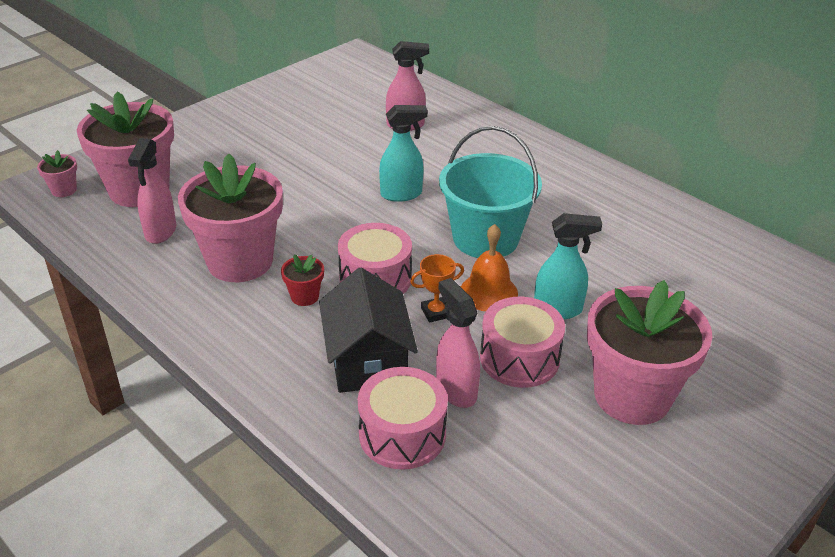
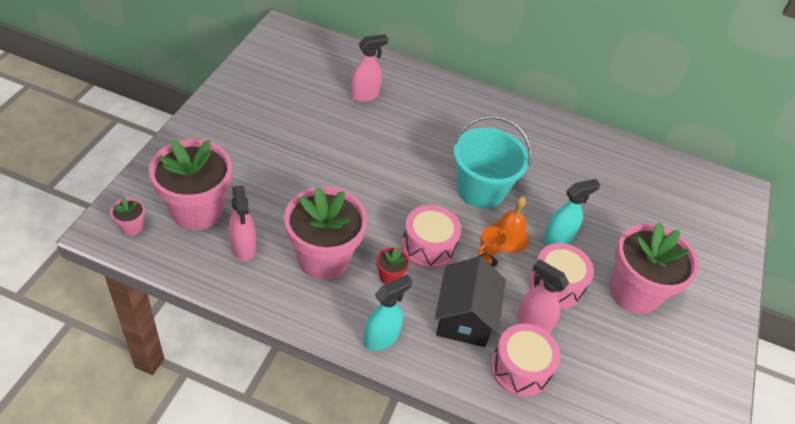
camera: 30 degrees left, 10 degrees up
black house [319,268,418,393] -> black house turned 45 degrees clockwise [435,256,506,347]
turquoise spray bottle [379,105,428,202] -> turquoise spray bottle moved to [364,275,413,351]

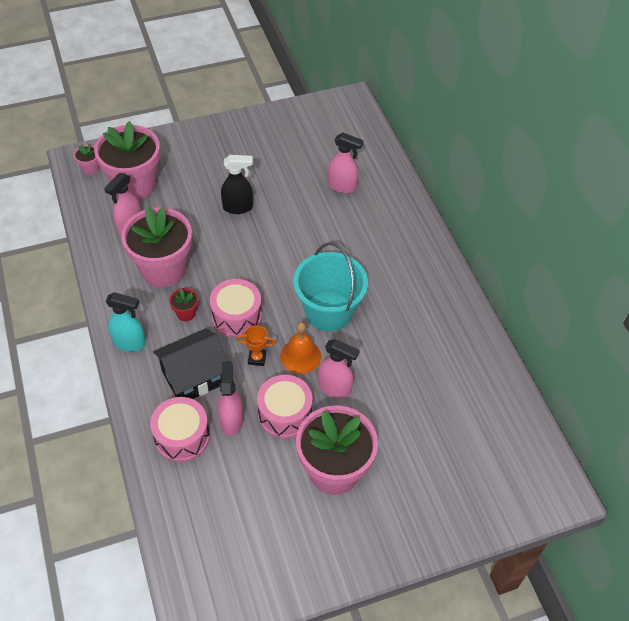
camera: 55 degrees right, 5 degrees up
turquoise spray bottle [543,179,600,245] -> pink spray bottle [318,339,360,398]
none -> black spray bottle [221,155,253,214]

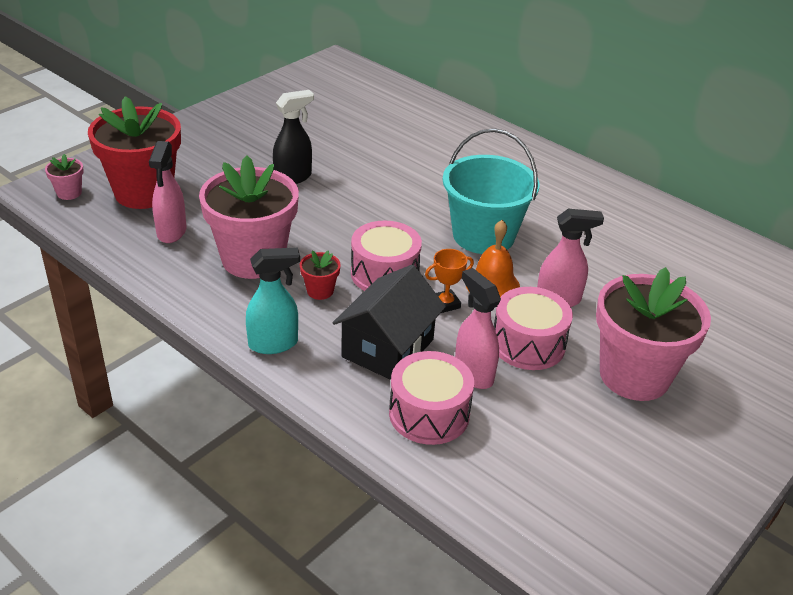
camera: 30 degrees left, 15 degrees down
pink flower pot [94,121,160,200] -> red flower pot [88,96,181,209]
pink spray bottle [328,133,364,193] -> none

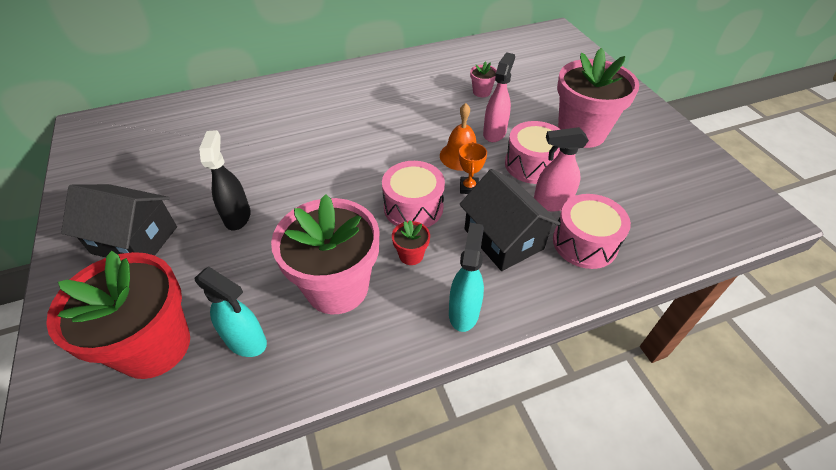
camera: 60 degrees left, 10 degrees up
pink flower pot [45,154,84,200] -> pink flower pot moved to [470,61,497,97]
pink spray bottle [149,141,186,243] -> turquoise spray bottle [195,267,267,357]
turquoise bucket [442,129,539,254] -> none
none -> black house [61,184,177,257]

